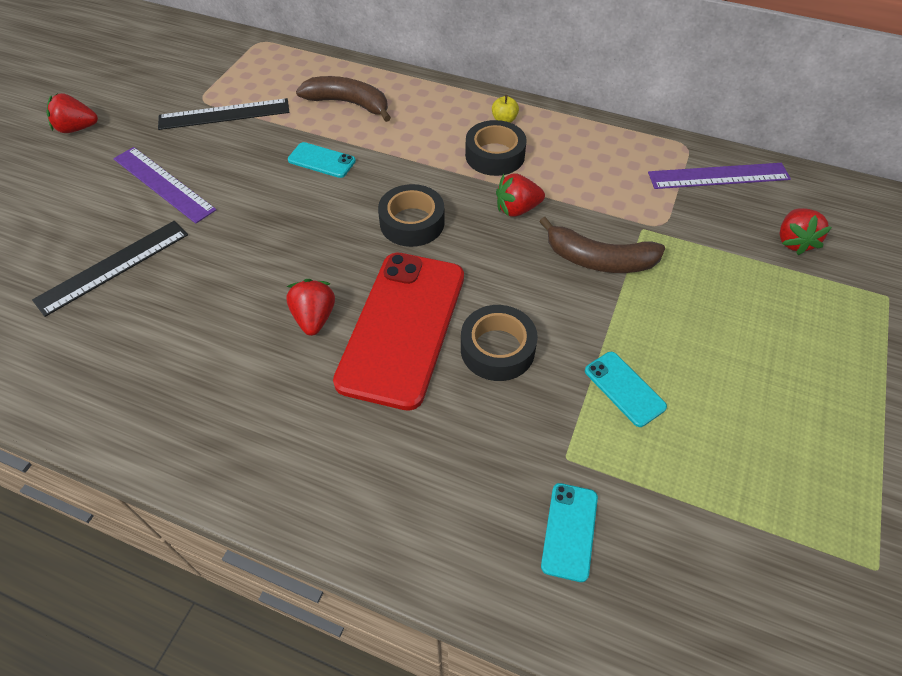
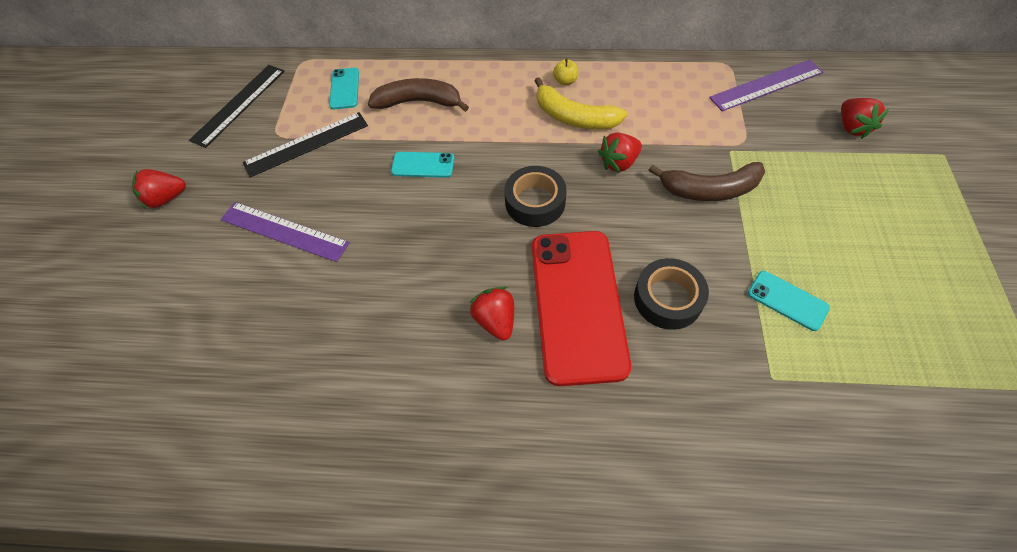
camera: 15 degrees left, 5 degrees up
black ruler [32,221,188,317] -> black ruler moved to [189,65,284,148]
black tape [465,120,527,176] -> yellow banana [535,77,627,129]
turquoise phone [541,483,598,582] -> turquoise phone moved to [329,68,359,109]

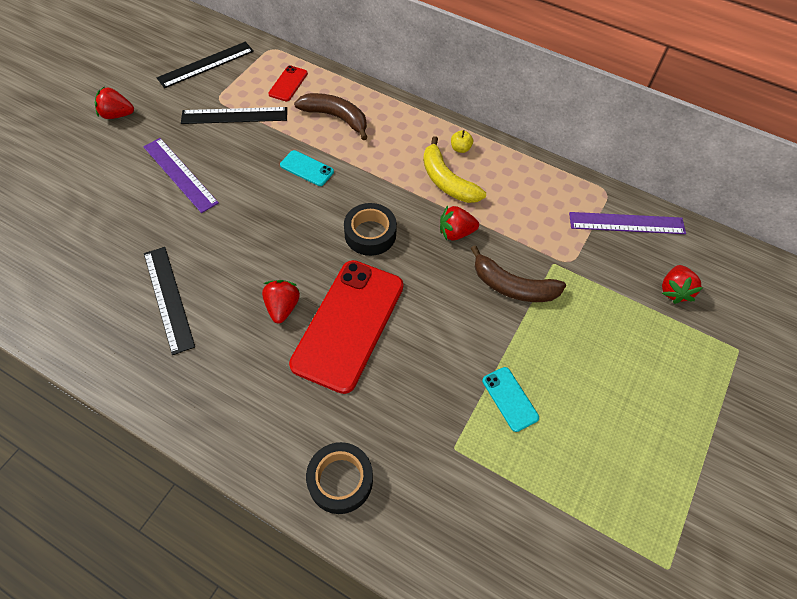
camera: 20 degrees right, 0 degrees up
turquoise phone [329,68,359,109] -> red phone [269,65,308,101]
black tape [634,258,709,330] -> black tape moved to [306,442,373,514]
none -> black ruler [144,247,195,355]

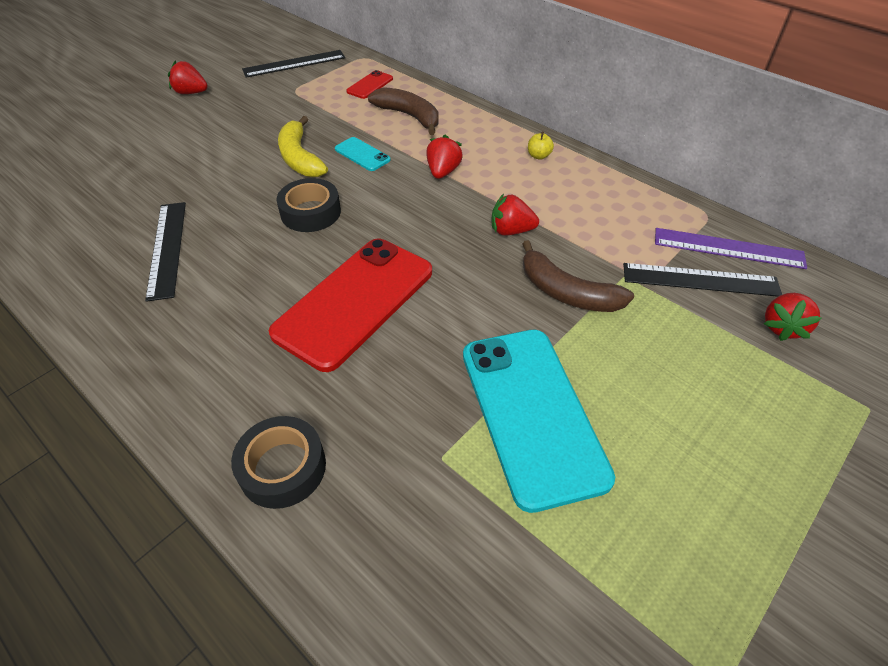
camera: 15 degrees right, 10 degrees down
purple ruler [143,138,219,213] -> none
black ruler [181,107,287,124] -> black ruler moved to [623,263,782,297]
red strawberry [262,280,300,323] -> red strawberry moved to [426,135,463,179]
black tape [344,203,397,256] -> black tape moved to [276,178,341,232]
yellow banana [423,136,486,203] -> yellow banana moved to [278,116,328,177]
turquoise phone [482,367,539,432] -> turquoise phone [463,330,615,513], size x2.30

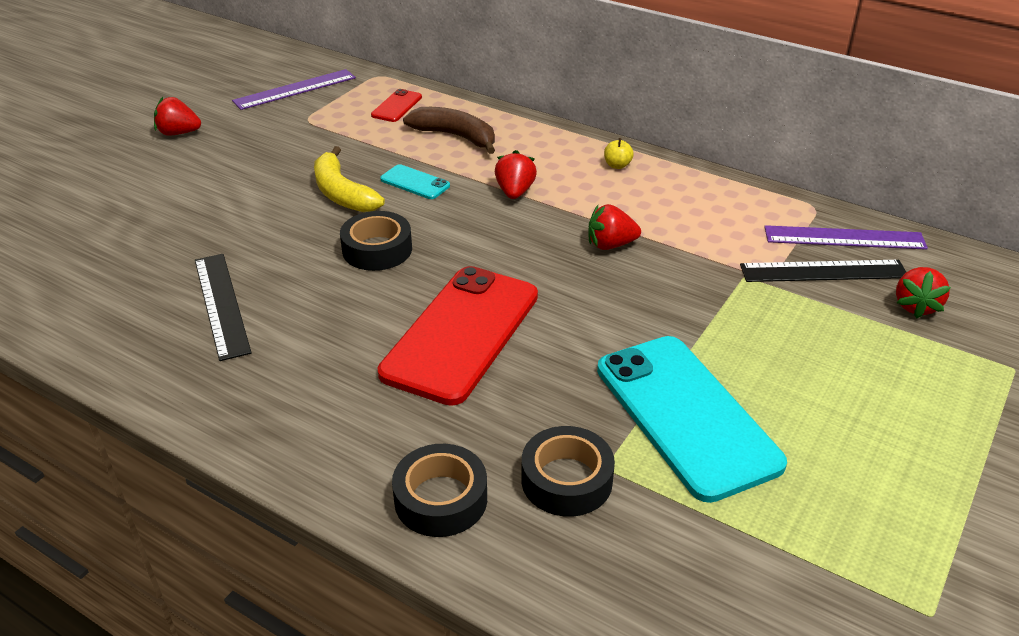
camera: 10 degrees left, 10 degrees down
black ruler [242,50,345,78] -> purple ruler [232,69,356,110]
brown banana [522,240,634,312] -> none
none -> black tape [521,426,615,517]

